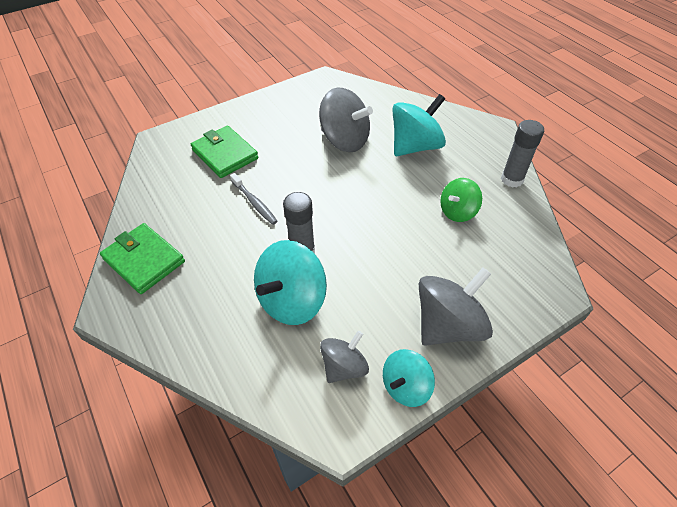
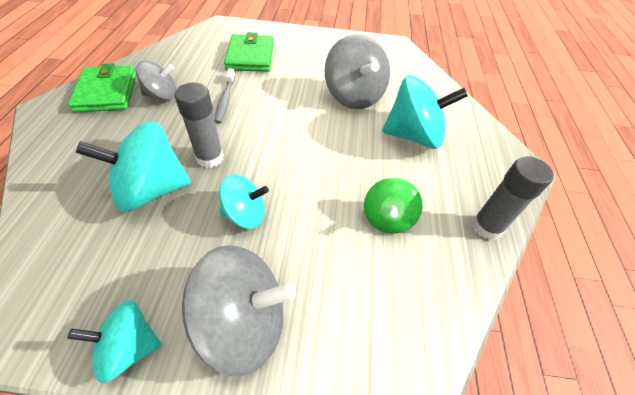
camera: 35 degrees right, 0 degrees up
grey spinning top [320,331,369,383] -> grey spinning top moved to [135,61,177,100]
green spinning top [440,178,482,222] -> green spinning top turned 75 degrees counterclockwise [364,178,423,234]
none -> turquoise spinning top [219,175,269,229]

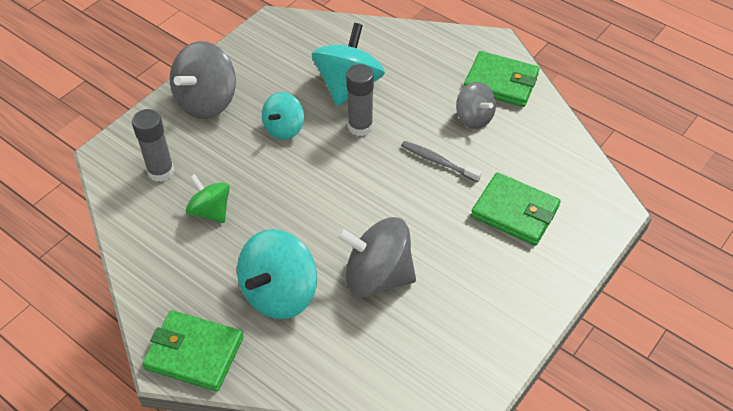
camera: 125 degrees right, 0 degrees up
turquoise spinning top [67,300,162,384] -> none
grey spinning top [135,61,177,100] -> grey spinning top turned 60 degrees counterclockwise [456,82,496,129]
grey glue stick [472,156,554,240] -> grey glue stick moved to [132,109,174,182]
none -> green wallet [142,310,244,392]

